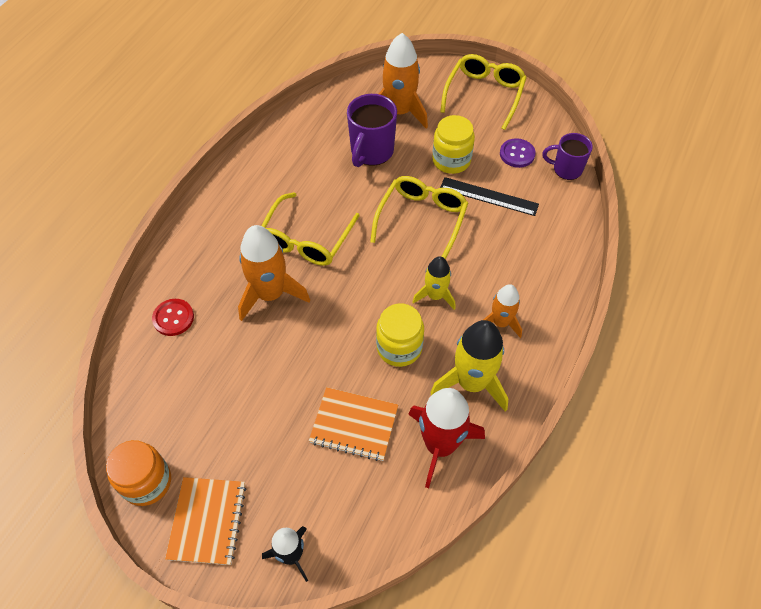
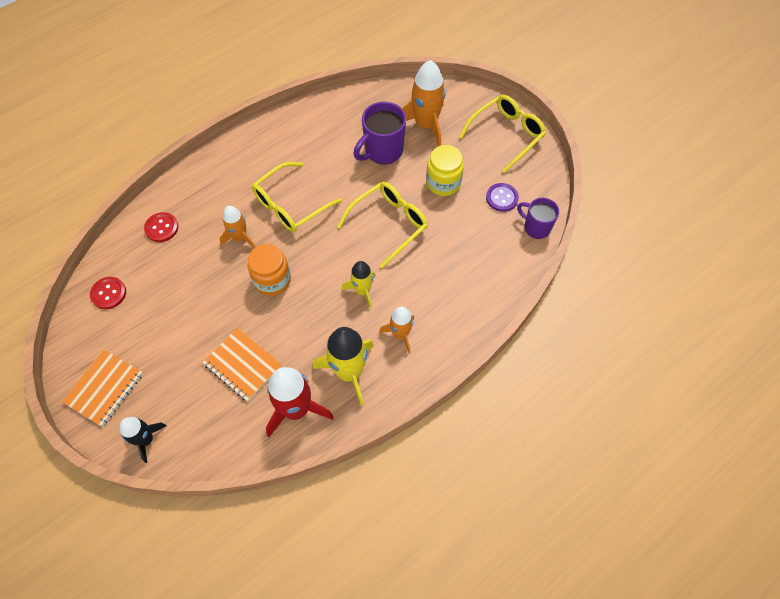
camera: 25 degrees right, 5 degrees up
orange jar [106,440,171,506] -> orange jar moved to [248,244,291,296]
orange rocket [238,225,310,321] -> orange rocket [219,206,255,248], size x0.60
yellow jar [376,304,424,367] -> none
black ruler [440,177,539,216] -> none
none -> red button [90,277,126,309]

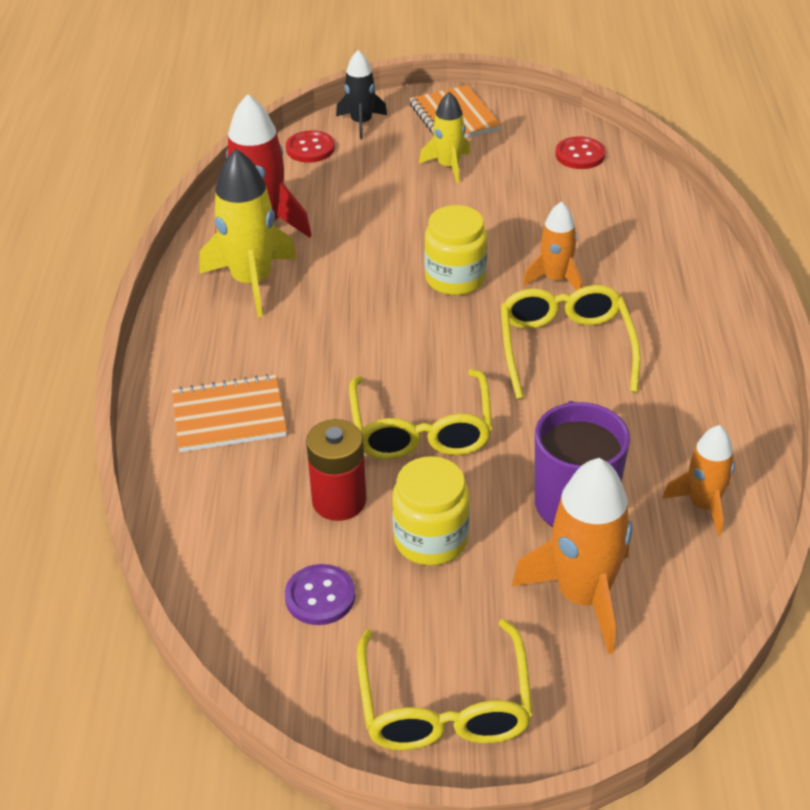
camera: 130 degrees right, 20 degrees down
red button [144,212,178,242] -> red button moved to [286,130,335,163]
orange notebook [202,328,282,402] -> orange notebook moved to [172,374,287,452]
orange jar [248,244,291,296] -> yellow jar [424,205,487,295]
yellow rocket [342,261,376,309] -> yellow rocket moved to [419,92,470,183]
orange rocket [379,307,414,353] -> orange rocket moved to [662,425,735,536]
purple mug [517,198,559,239] -> none
none -> red battery [306,419,366,521]

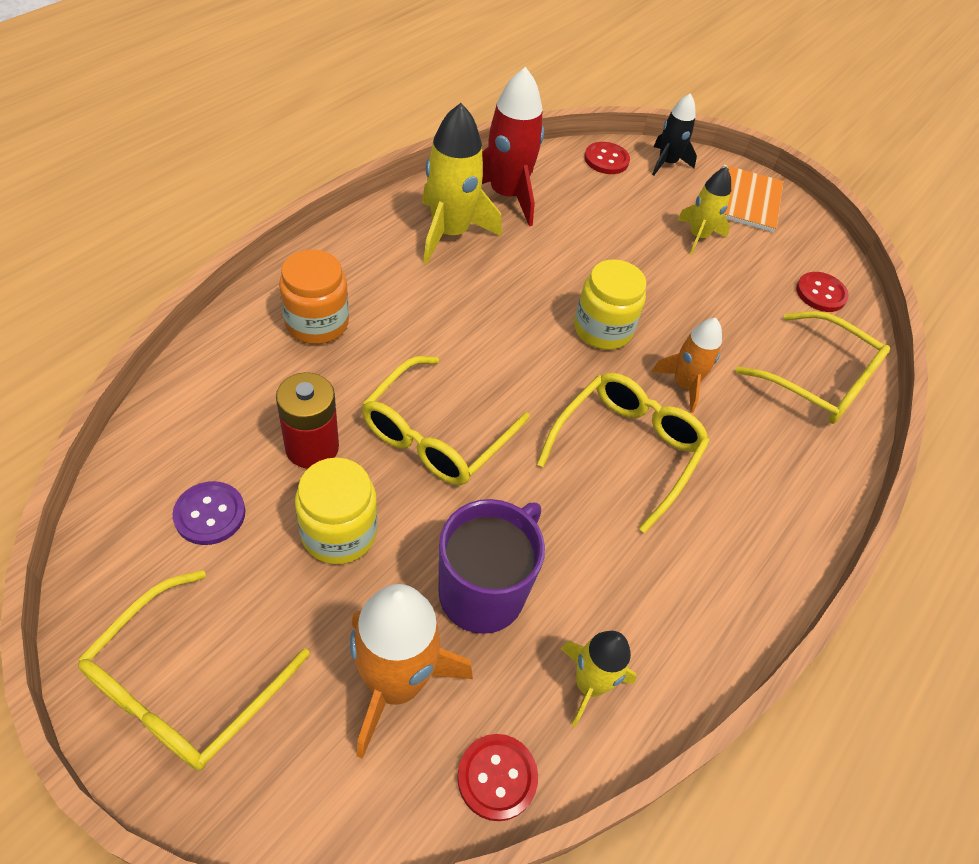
camera: 30 degrees right, 10 degrees up
orange notebook [172,374,287,452] -> orange jar [279,249,349,344]
orange rocket [662,425,735,536] -> yellow rocket [560,631,637,727]
none -> red button [457,734,538,821]
none -> yellow glasses [735,311,890,424]

